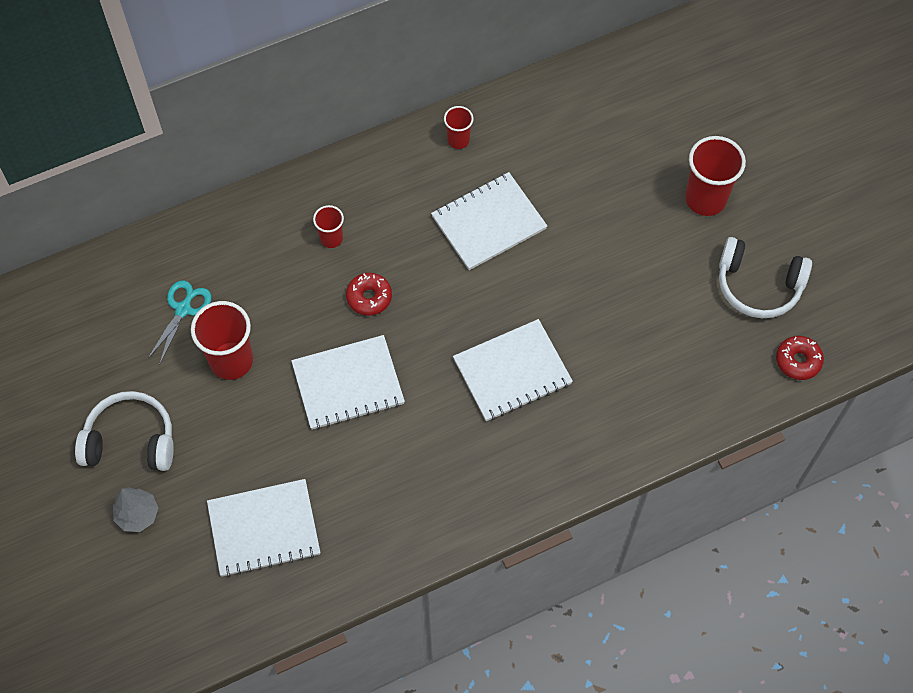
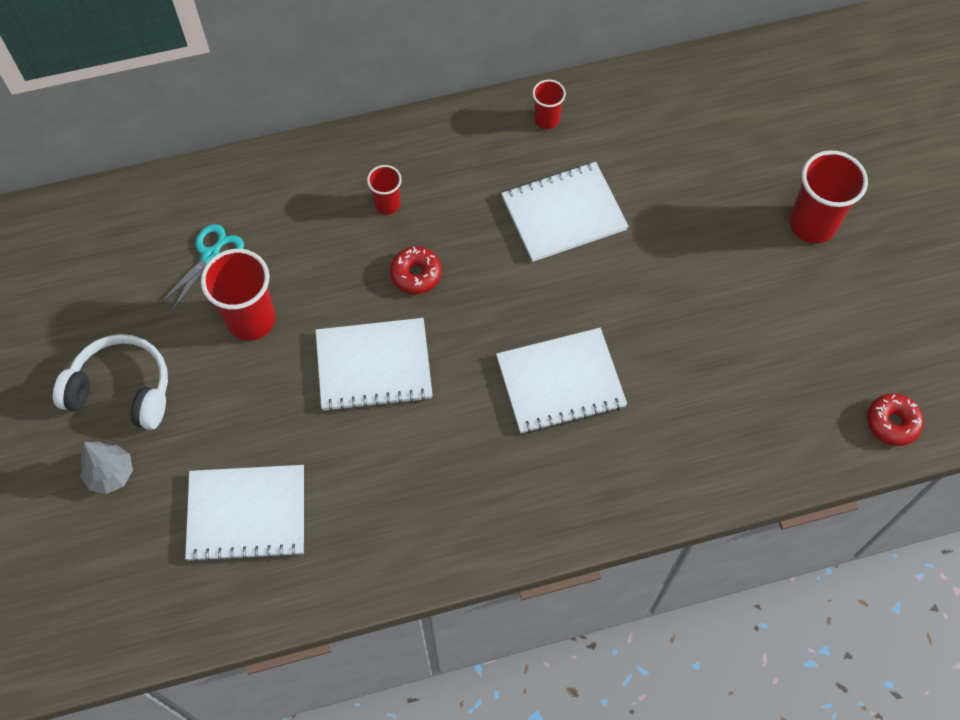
camera: 10 degrees right, 0 degrees up
white headphones [719,237,812,318] -> none

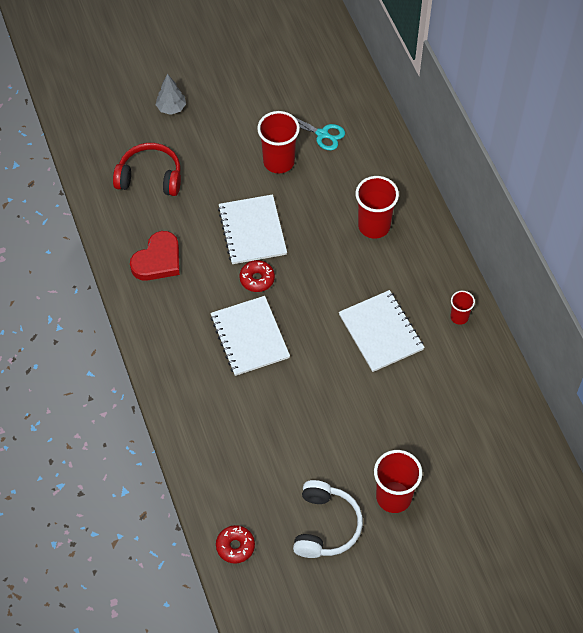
camera: 85 degrees right, 5 degrees down
white headphones [53,334,168,430] -> white headphones moved to [293,480,363,558]
white notebook [185,465,304,563] -> red headphones [113,143,181,196]
red cup [367,165,402,215] -> red cup [355,176,399,239], size x1.84
red donut [390,246,442,294] -> red donut moved to [239,260,275,292]
none -> red heart [130,231,180,281]

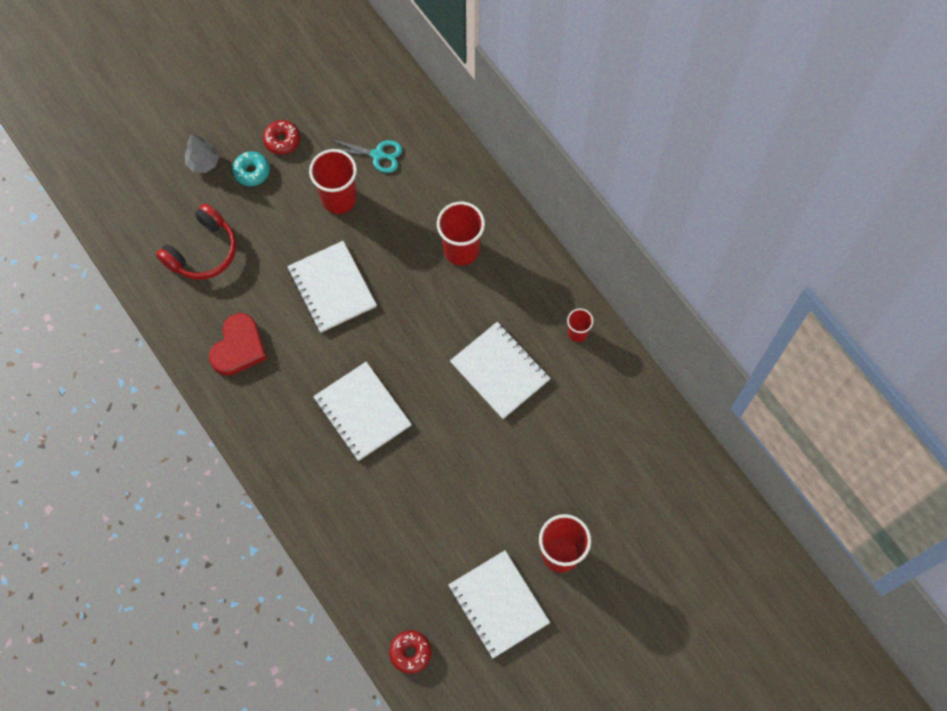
camera: 15 degrees left, 10 degrees up
red headphones [113,143,181,196] -> red headphones turned 135 degrees clockwise [156,204,236,279]
red donut [239,260,275,292] -> red donut moved to [263,120,300,154]
white headphones [293,480,363,558] -> white notebook [448,550,550,658]
none -> turquoise donut [232,151,270,186]

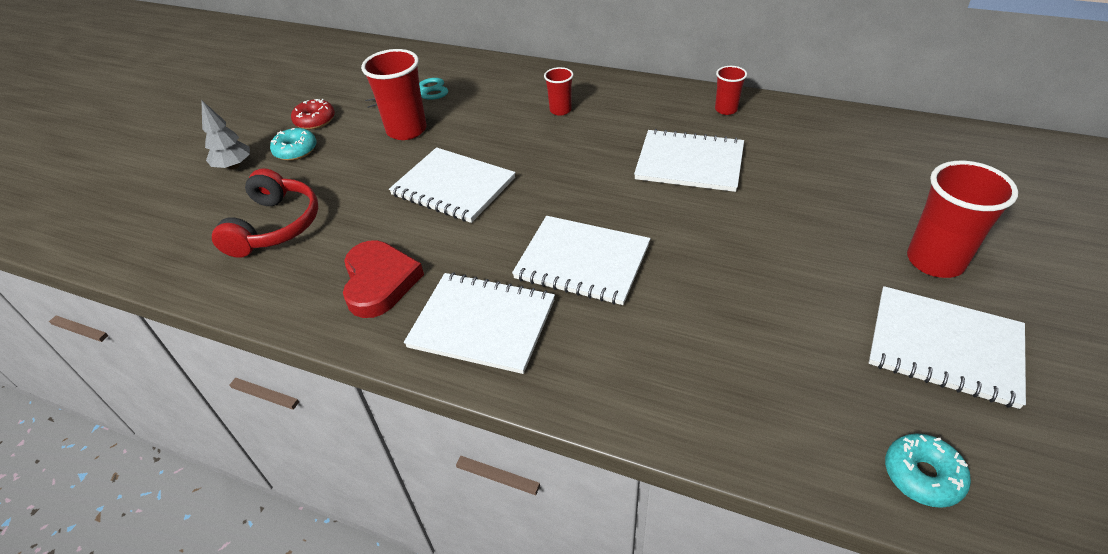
camera: 30 degrees left, 25 degrees down
red donut [389,630,432,674] -> turquoise donut [885,433,971,508]
red cup [437,202,485,266] -> red cup [544,67,573,116], size x0.54
none -> white notebook [404,272,555,374]

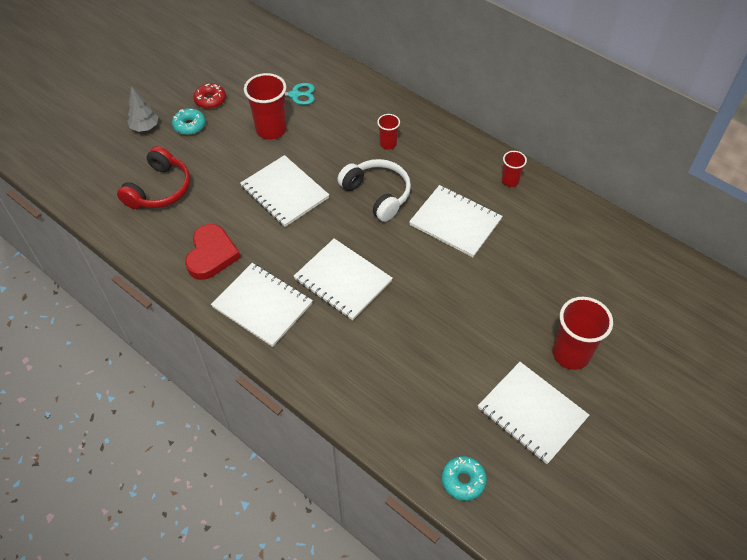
camera: 15 degrees right, 10 degrees up
none -> white headphones [337,159,411,222]

